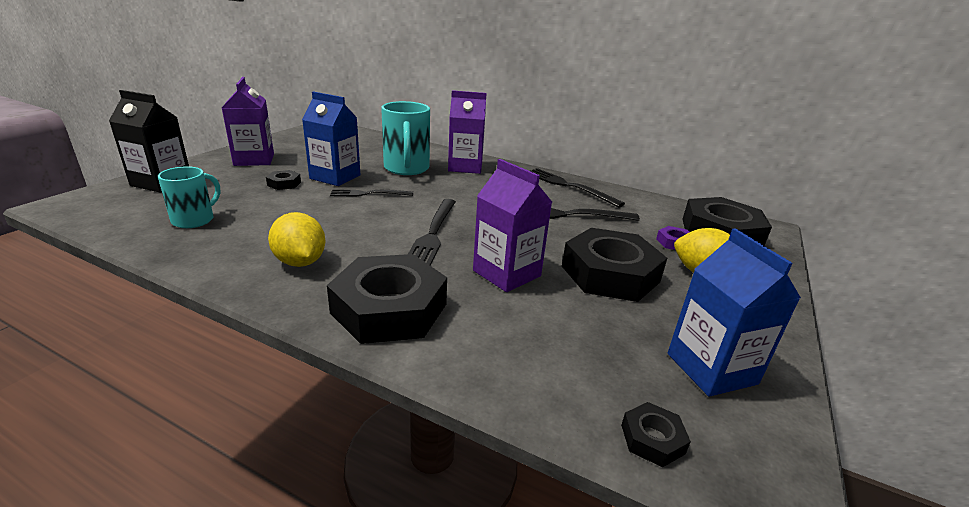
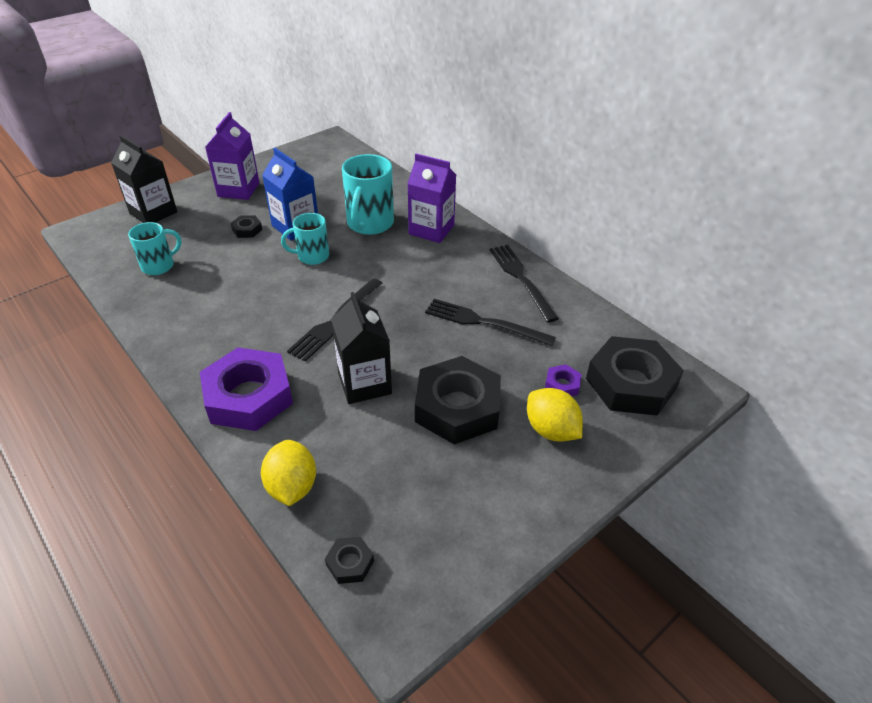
camera: 25 degrees right, 15 degrees up
yellow lemon [268,212,325,267] -> yellow lemon moved to [261,440,316,506]
black nut [327,254,447,344] -> purple nut [200,347,293,431]
black fork [330,189,413,197] -> turquoise mug [281,213,329,265]
purple carton [473,159,552,292] -> black carton [331,292,392,404]
blue carton [668,228,801,397] -> none

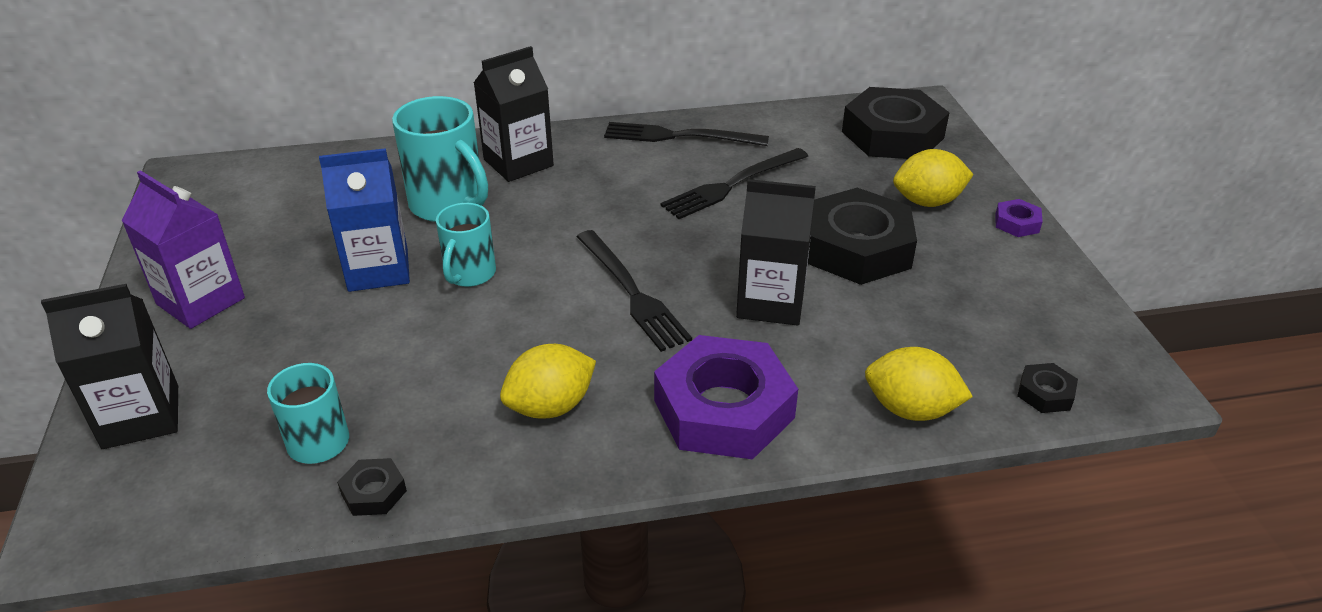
camera: 60 degrees left, 5 degrees down
black nut [231,215,262,238] -> black nut moved to [337,458,407,516]
purple carton [407,154,456,243] -> black carton [473,46,554,182]
purple nut [545,364,581,396] -> purple nut moved to [995,199,1043,237]
none -> yellow lemon [500,344,596,419]

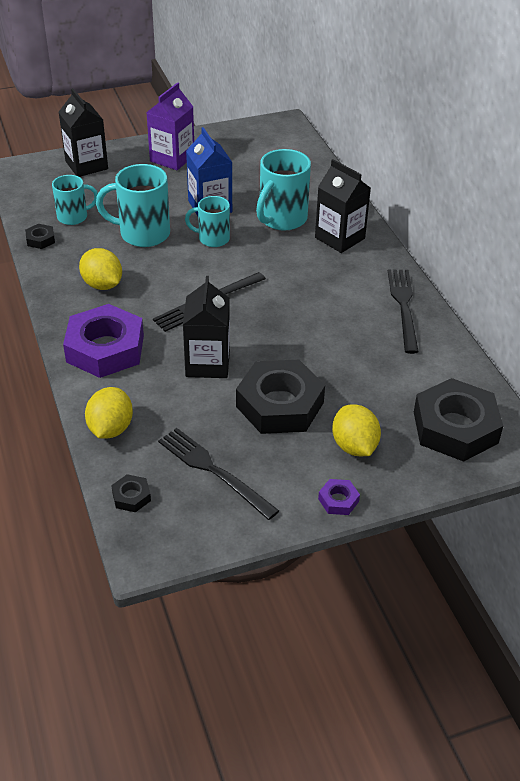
camera: 80 degrees right, 5 degrees up
black fork [660,148,808,219] -> black fork moved to [158,428,279,520]
none -> turquoise mug [96,164,170,247]

